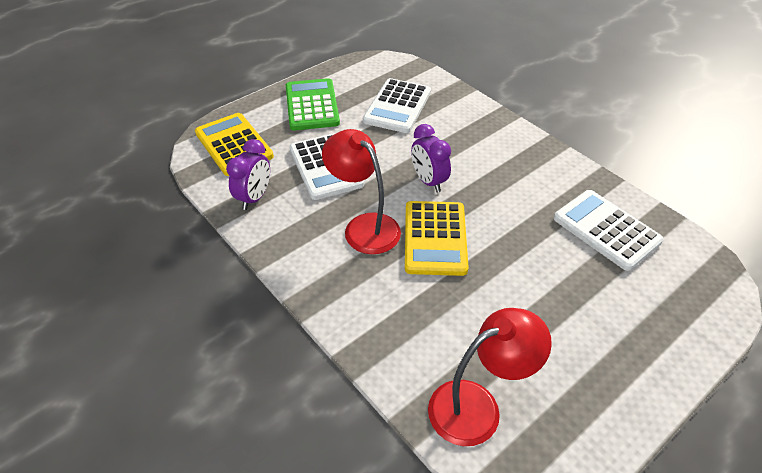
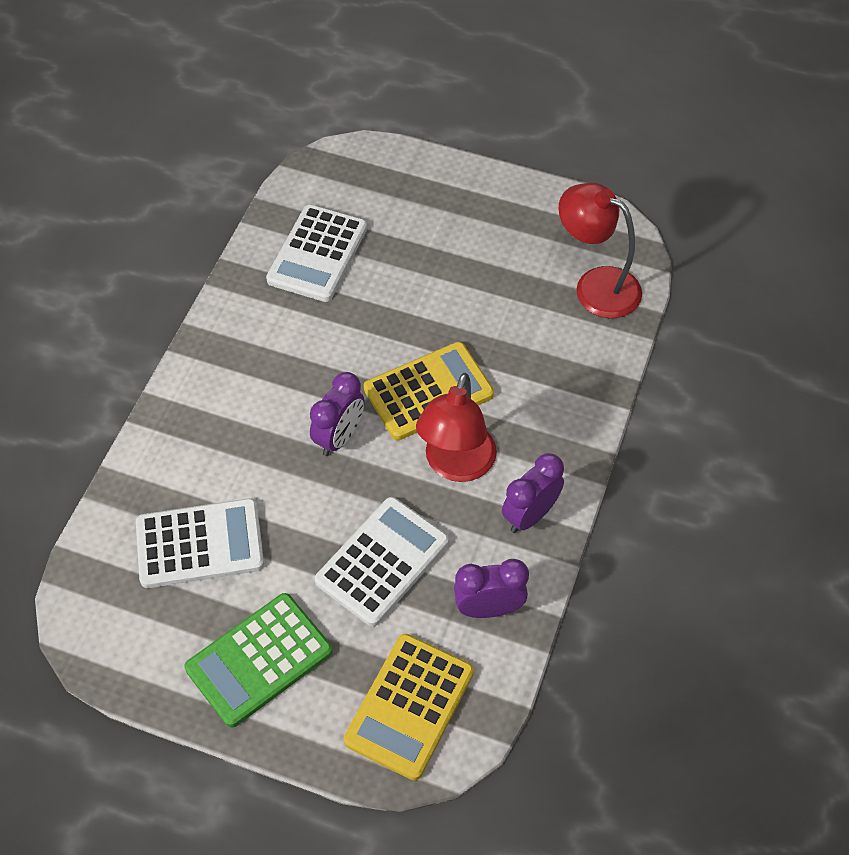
camera: 120 degrees left, 10 degrees up
none -> purple clock [502,453,564,533]

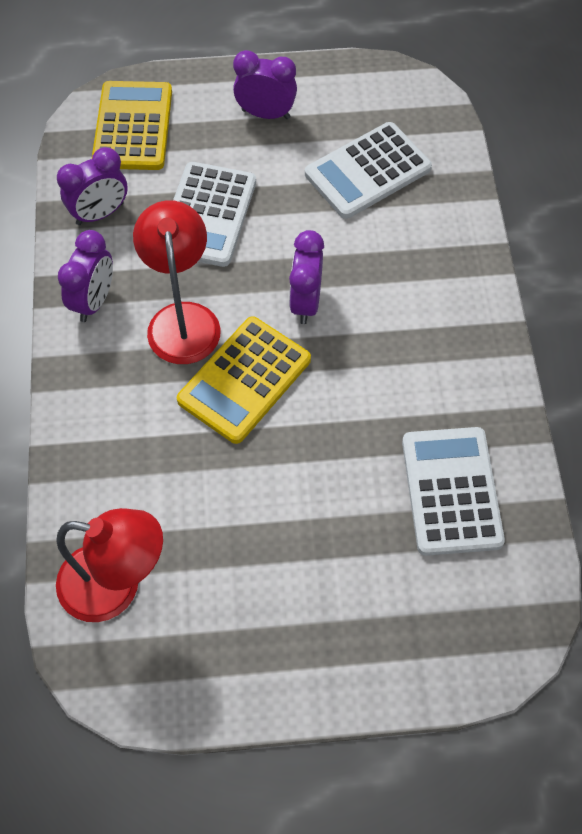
camera: 155 degrees right, 5 degrees up
green calculator [185,593,332,728] -> purple clock [233,50,297,119]

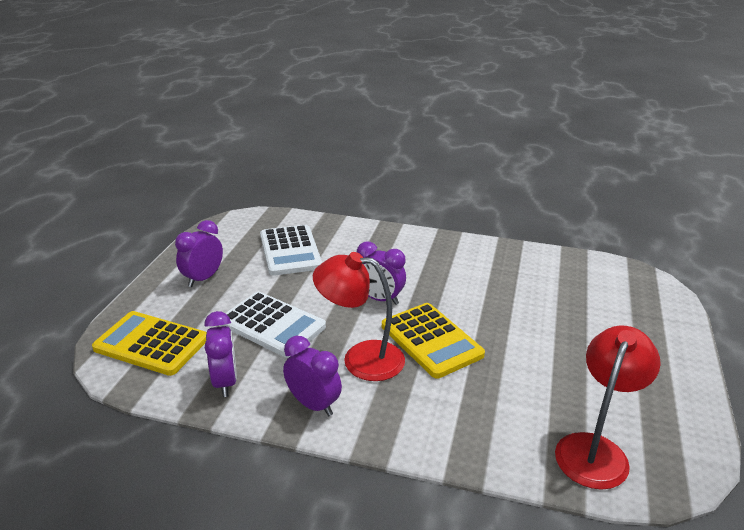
camera: 70 degrees left, 30 degrees down
white calculator [402,427,505,556] -> none

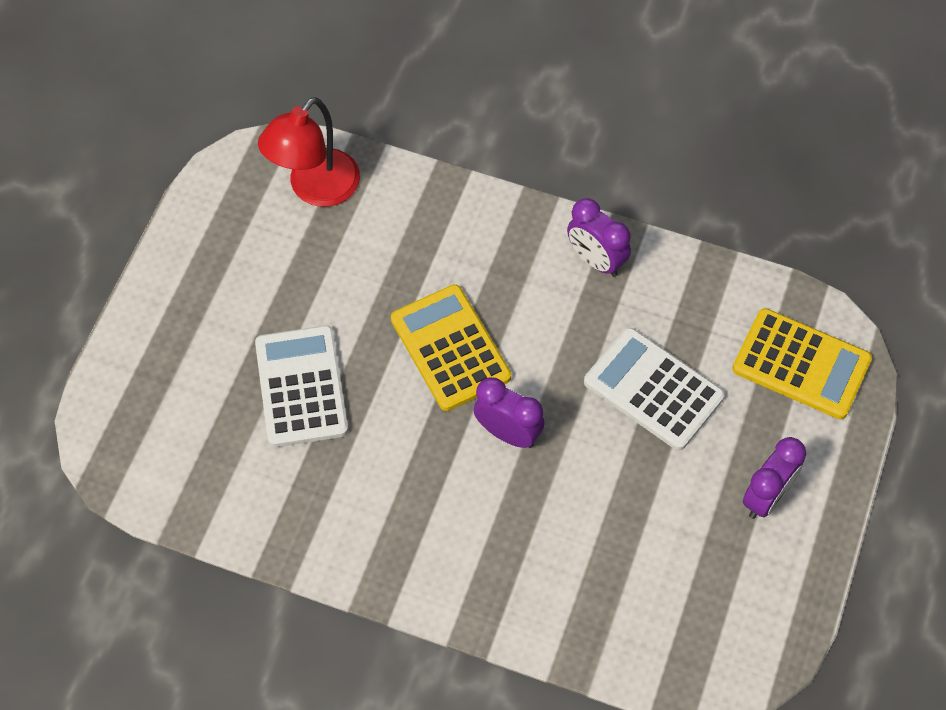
camera: 175 degrees left, 30 degrees up
purple clock [204,311,237,397] -> none
white calculator [260,225,322,276] -> white calculator moved to [255,325,348,447]
red lamp [313,252,405,381] -> none

